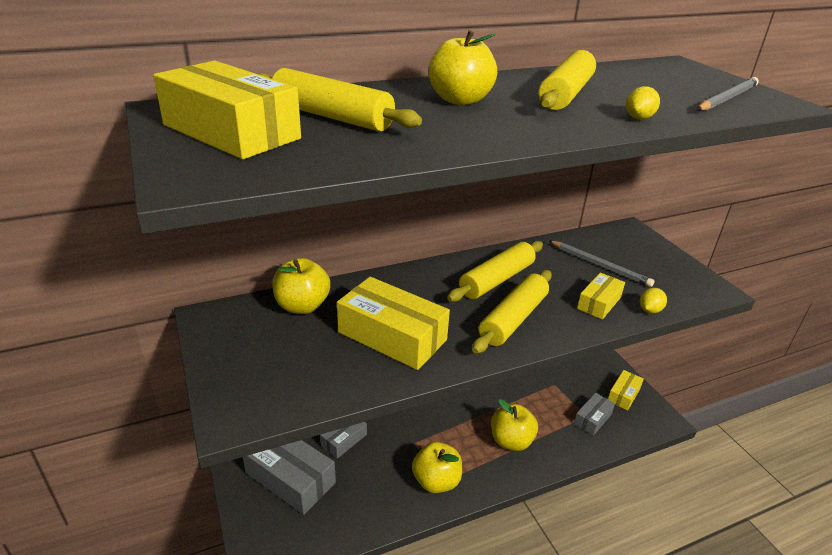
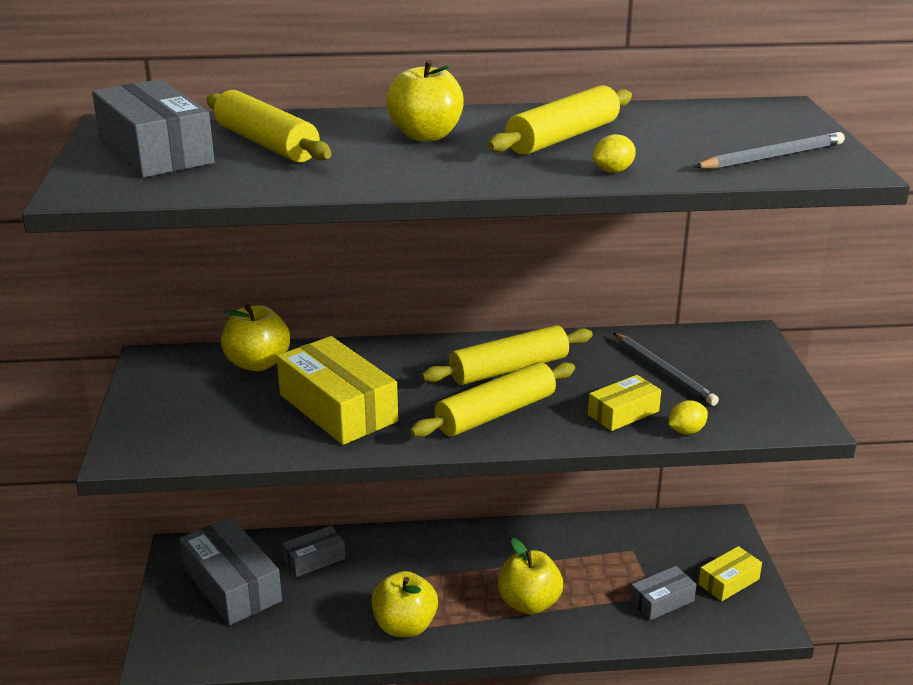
camera: 20 degrees right, 5 degrees down
yellow box [153,61,301,159] -> grey box [92,79,215,178]

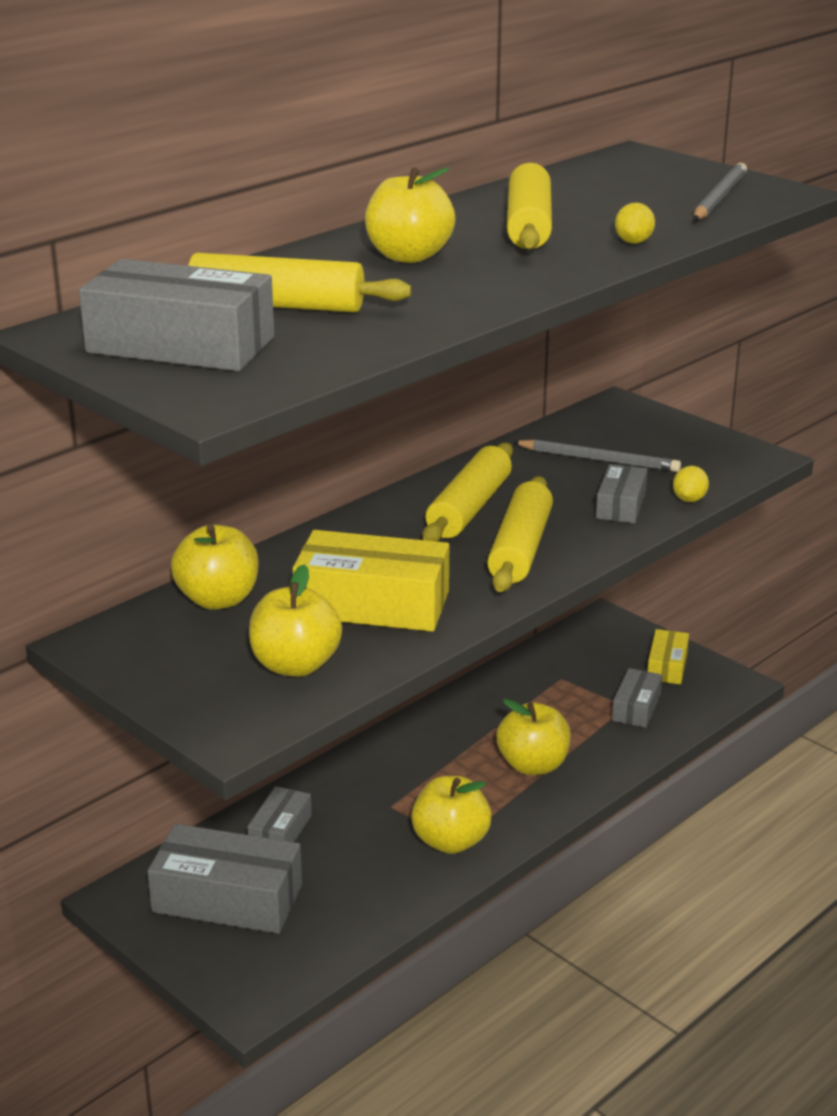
camera: 40 degrees left, 0 degrees up
yellow box [588,375,661,431] -> grey box [596,464,648,523]
none -> yellow apple [249,565,342,677]

